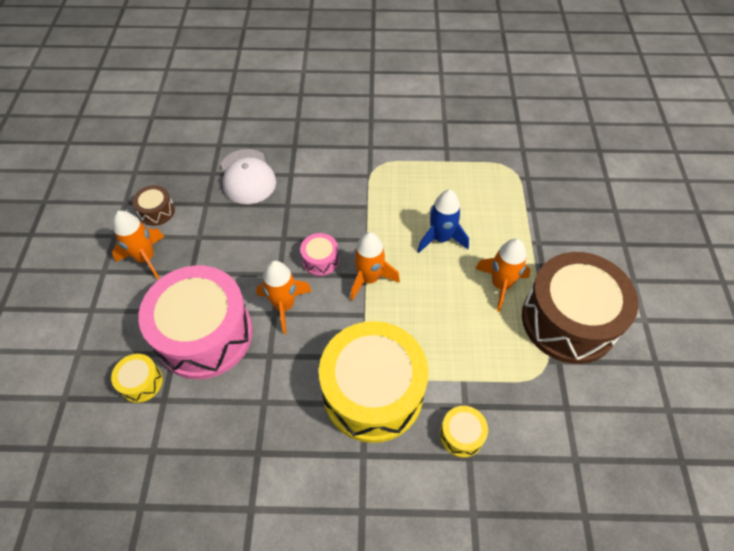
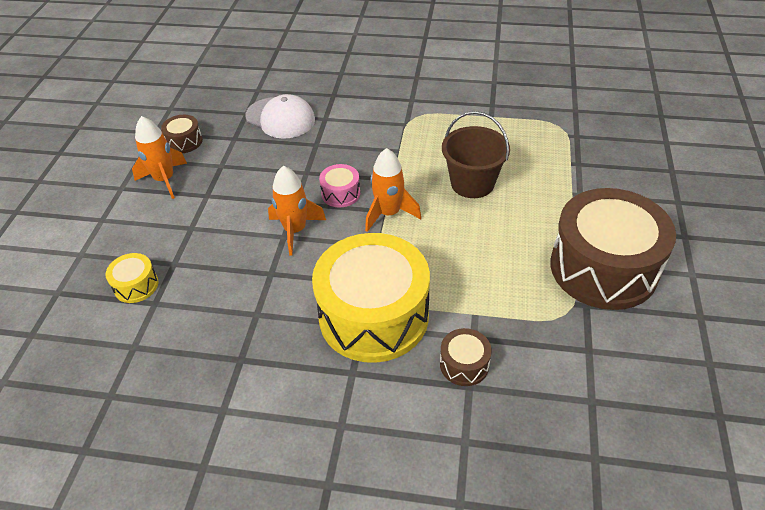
camera: 10 degrees right, 10 degrees down
pink drum [138,265,253,379] -> none
white cap [221,149,276,204] -> white cap turned 45 degrees counterclockwise [245,94,315,139]
blue rocket [417,190,469,253] -> brown bucket [442,111,510,198]
yellow drum [440,406,488,458] -> brown drum [440,328,492,386]
orange rocket [475,239,531,312] -> none

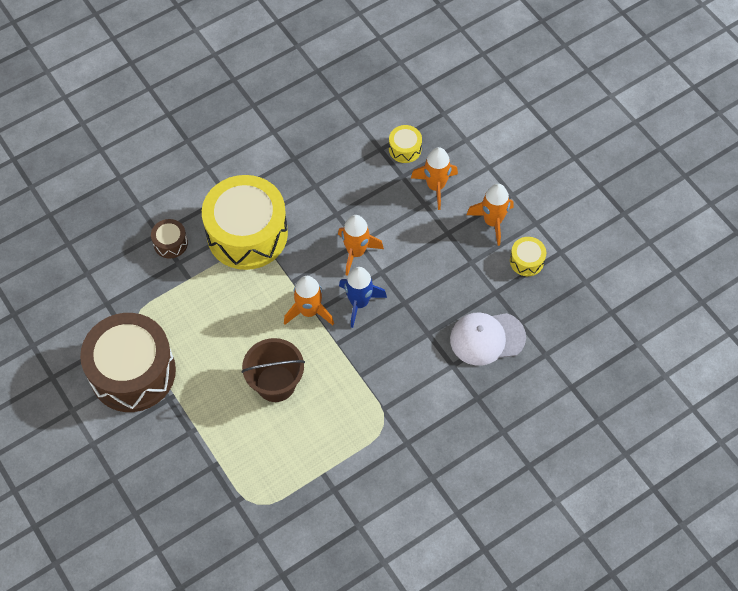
camera: 135 degrees right, 15 degrees up
brown drum [161,115,203,153] -> yellow drum [510,237,546,276]
pink drum [319,164,360,207] -> blue rocket [339,267,387,328]
none -> orange rocket [411,147,458,210]

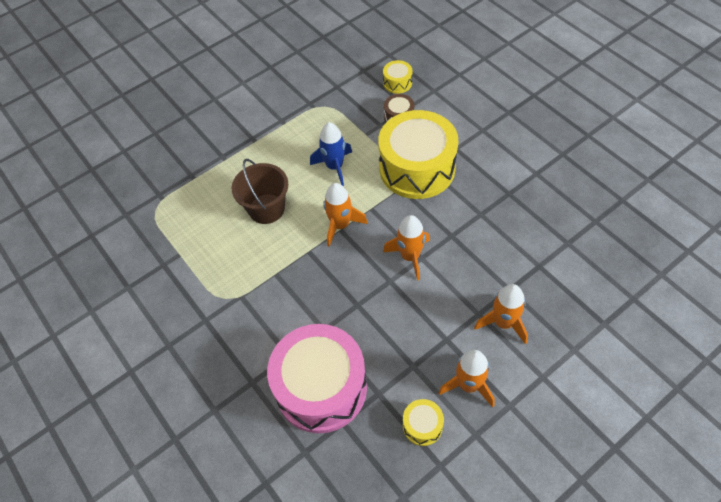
camera: 90 degrees right, 5 degrees down
brown drum [80,313,176,412] -> none
blue rocket [339,267,387,328] -> blue rocket moved to [310,122,352,186]
yellow drum [389,125,422,163] -> yellow drum moved to [383,60,412,94]
white cap [450,313,526,366] -> pink drum [267,324,367,433]

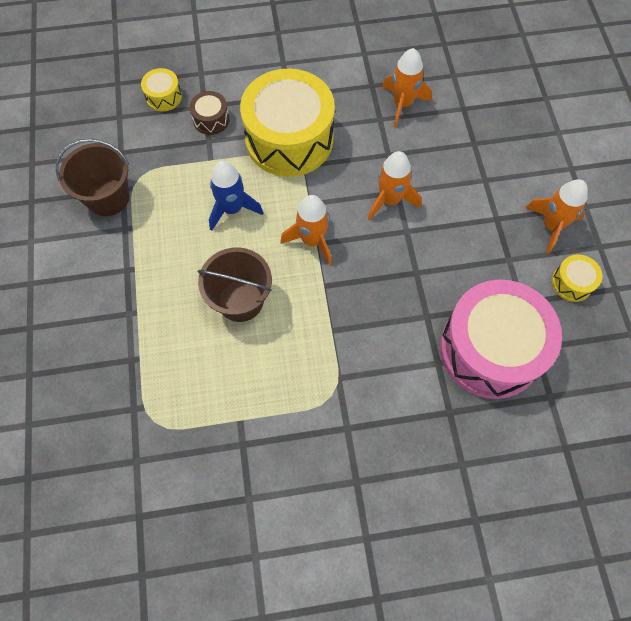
camera: 65 degrees left, 10 degrees up
orange rocket [474,284,528,344] -> orange rocket moved to [382,48,432,127]
none -> brown bucket [56,139,130,216]

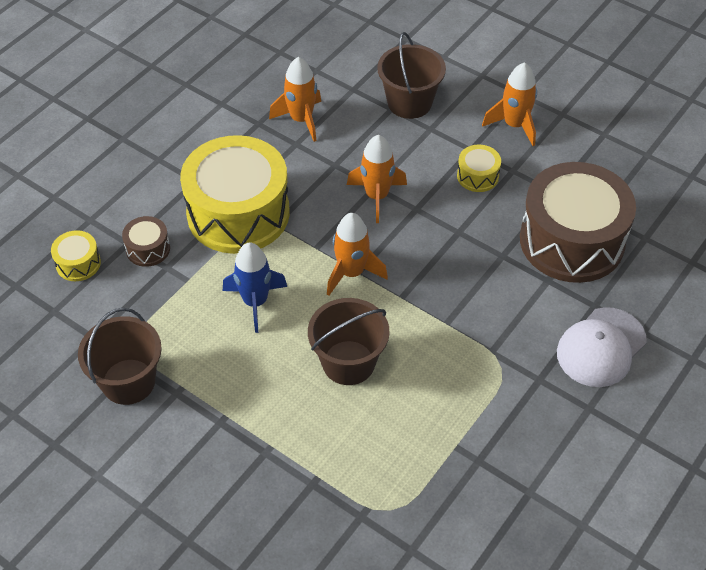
camera: 45 degrees left, 15 degrees down
pink drum [440,280,562,399] -> brown drum [520,162,636,283]
yellow drum [552,255,602,302] -> yellow drum moved to [457,145,501,192]
none -> brown bucket [377,32,446,119]
none -> white cap [557,307,647,387]

